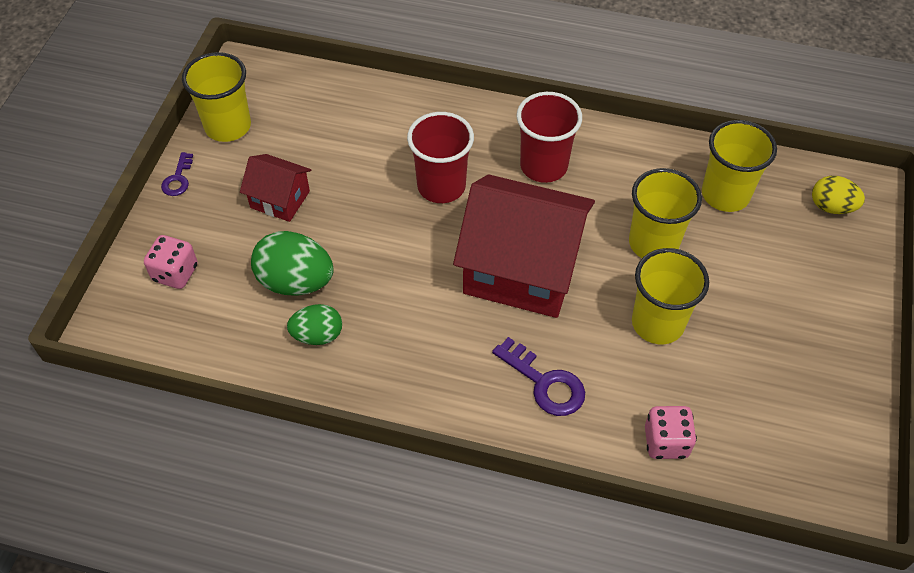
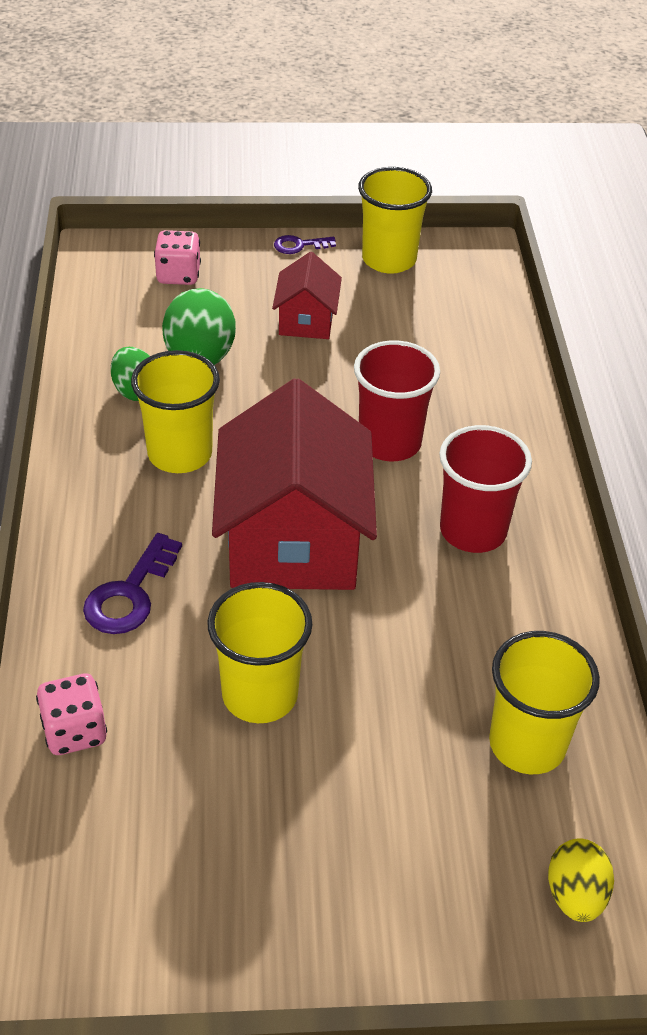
camera: 70 degrees right, 10 degrees down
yellow cup [629,168,702,258] -> yellow cup moved to [131,350,220,473]

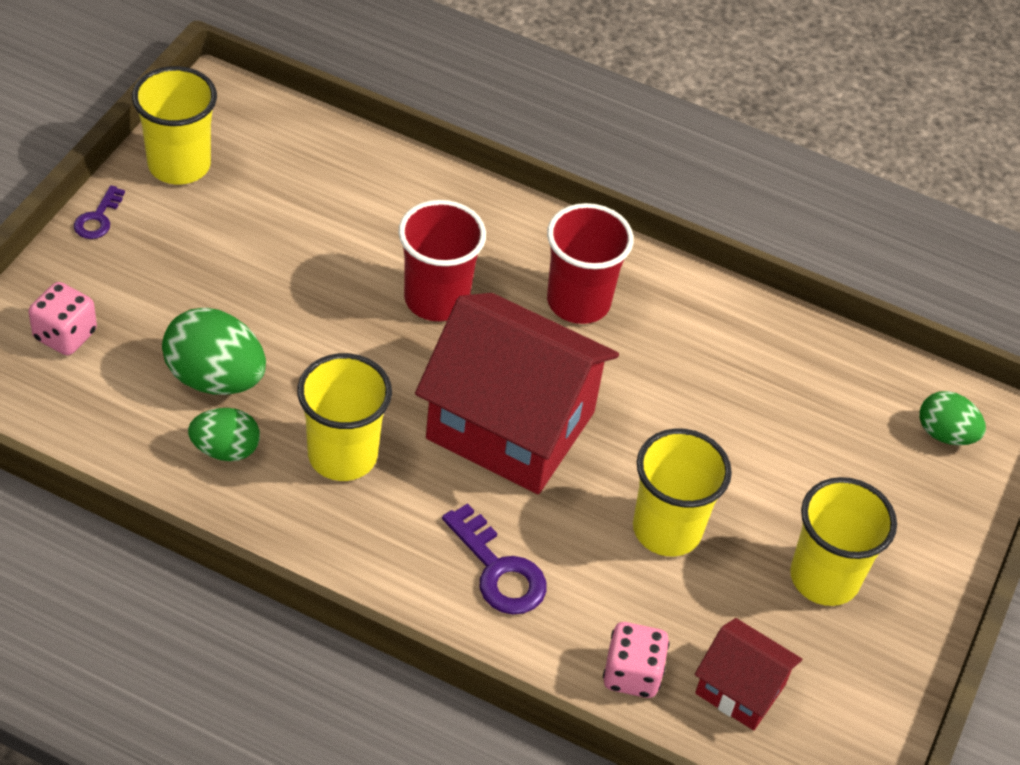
camera: 65 degrees left, 5 degrees up
red house [272,252,342,339] -> red house moved to [695,618,802,730]
yellow cup [489,631,600,774] -> yellow cup moved to [790,477,897,606]
yellow egg [548,838,614,922] -> green egg [920,391,986,445]

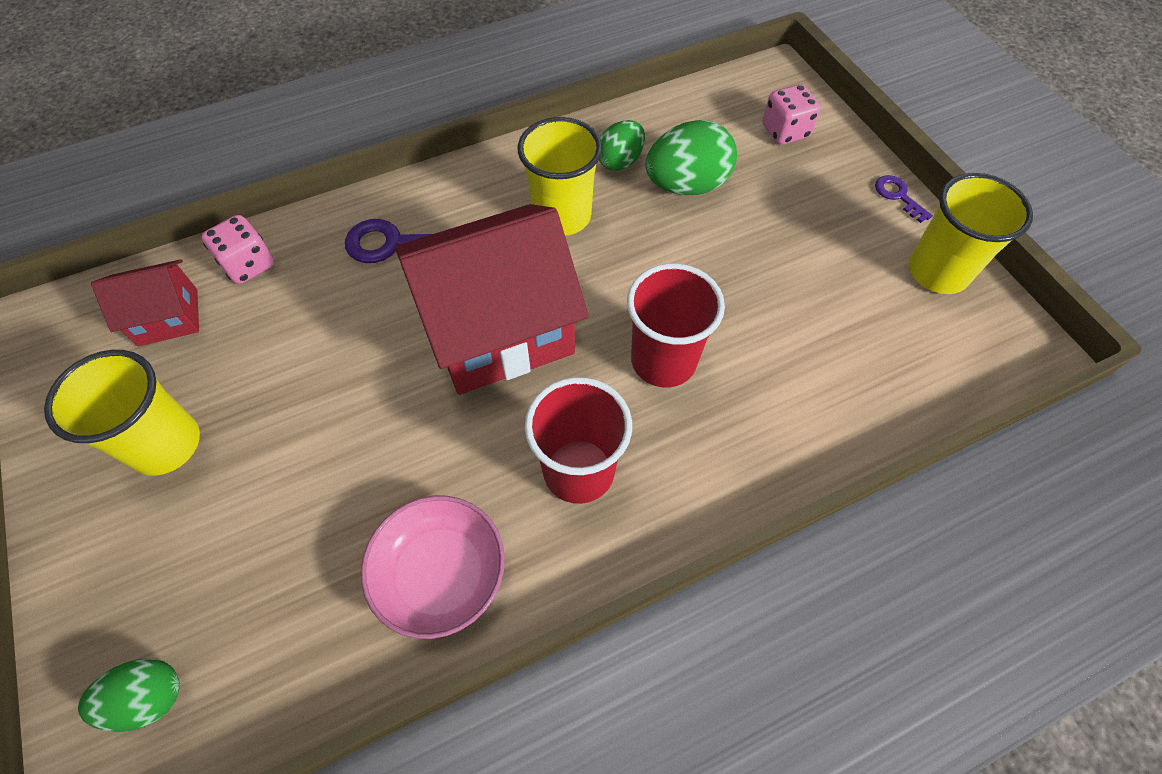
camera: 135 degrees right, 10 degrees up
yellow cup [633,428,732,556] -> none
none -> pink bowl [361,496,505,639]

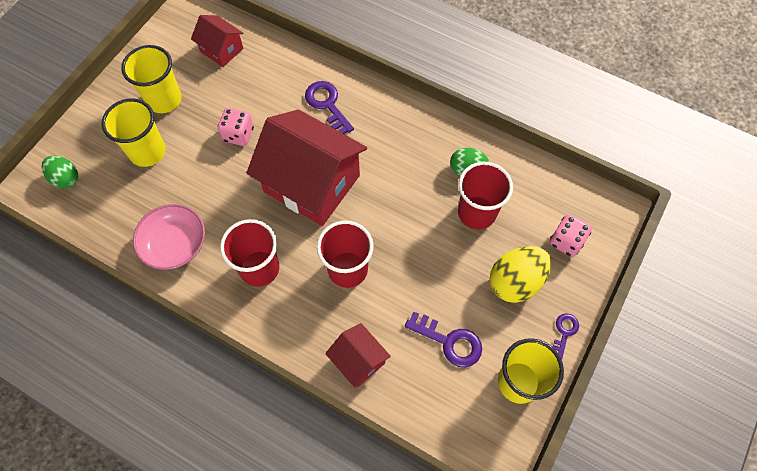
camera: 55 degrees right, 5 degrees up
pink dice [202,215,274,284] -> pink dice moved to [218,108,254,146]
yellow cup [518,117,602,236] -> yellow cup moved to [102,99,166,167]
green egg [645,120,737,195] -> red cup [458,162,513,229]
none -> red house [325,323,391,388]
none -> purple key [405,312,482,367]
none -> yellow egg [490,246,551,303]

